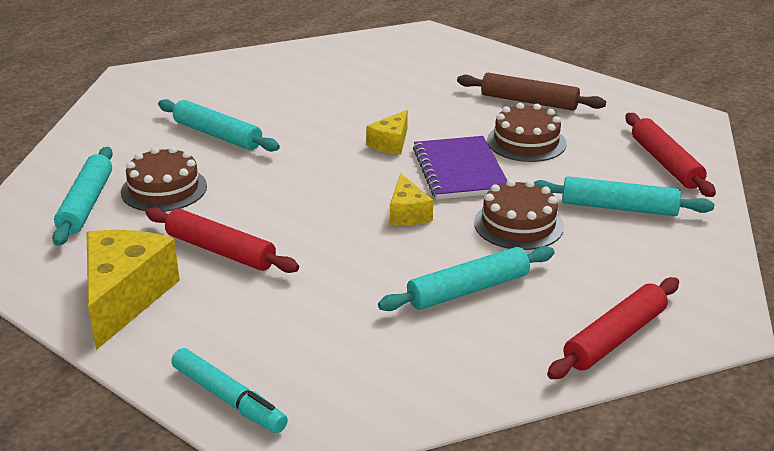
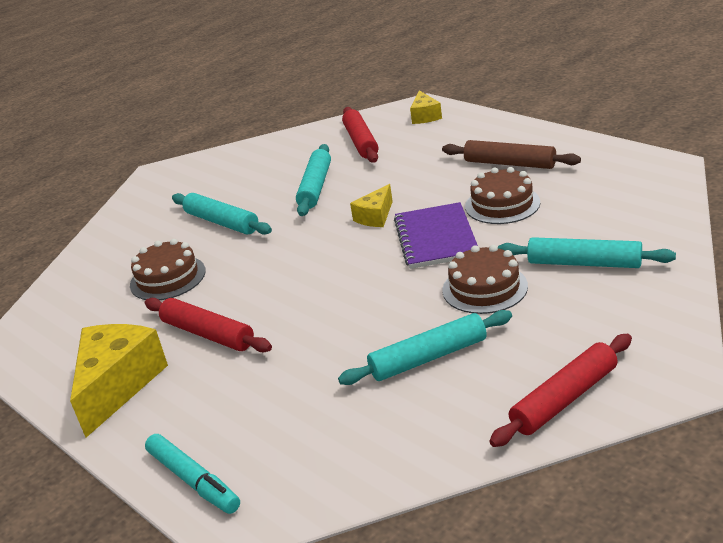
camera: 10 degrees right, 0 degrees up
turquoise rolling pin [52,147,113,246] -> turquoise rolling pin moved to [296,144,331,216]
yellow cheese [390,174,433,226] -> yellow cheese moved to [410,90,442,124]
red rolling pin [626,113,716,197] -> red rolling pin moved to [342,107,378,163]

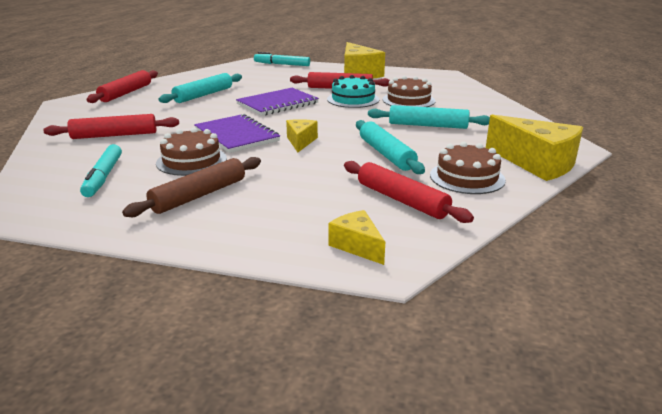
camera: 145 degrees right, 5 degrees down
brown rolling pin [442,140,581,169] -> brown rolling pin turned 45 degrees counterclockwise [122,157,261,217]
brown cake [442,245,528,314] -> brown cake moved to [430,142,506,194]
turquoise rolling pin [498,237,676,268] -> red rolling pin [43,114,179,139]
none -> turquoise marker [80,144,122,197]
none -> purple notebook [236,88,319,116]
none -> turquoise cake [327,75,379,108]
none -> yellow cheese [486,114,583,181]

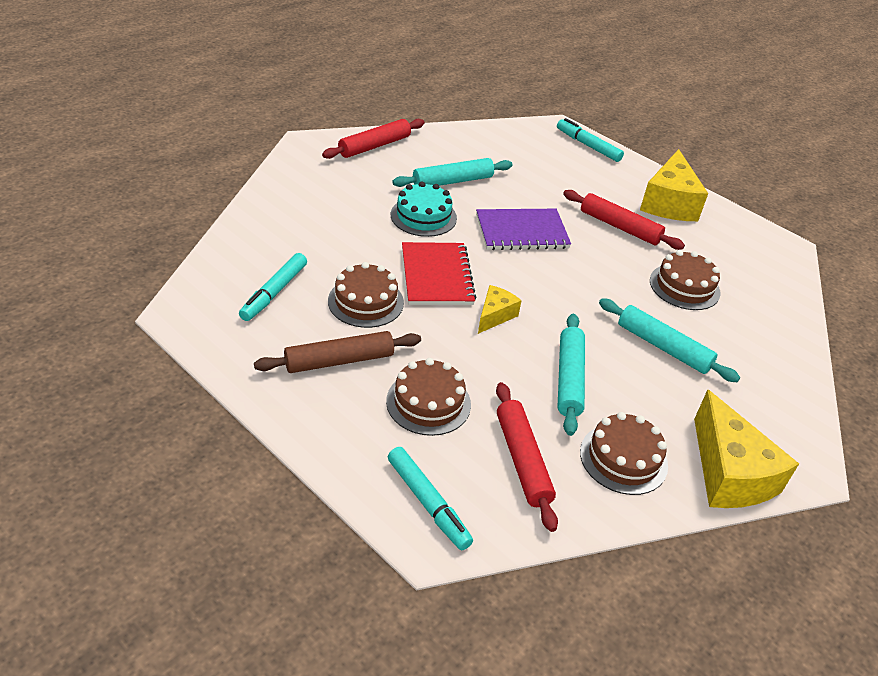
camera: 25 degrees right, 15 degrees up
red rolling pin [43,114,179,139] -> none
purple notebook [194,114,280,153] -> red notebook [402,242,477,305]
turquoise cake [327,75,379,108] -> turquoise cake moved to [391,182,457,237]
yellow cheese [328,210,385,265] -> turquoise marker [388,447,473,550]
none -> brown cake [386,358,471,436]

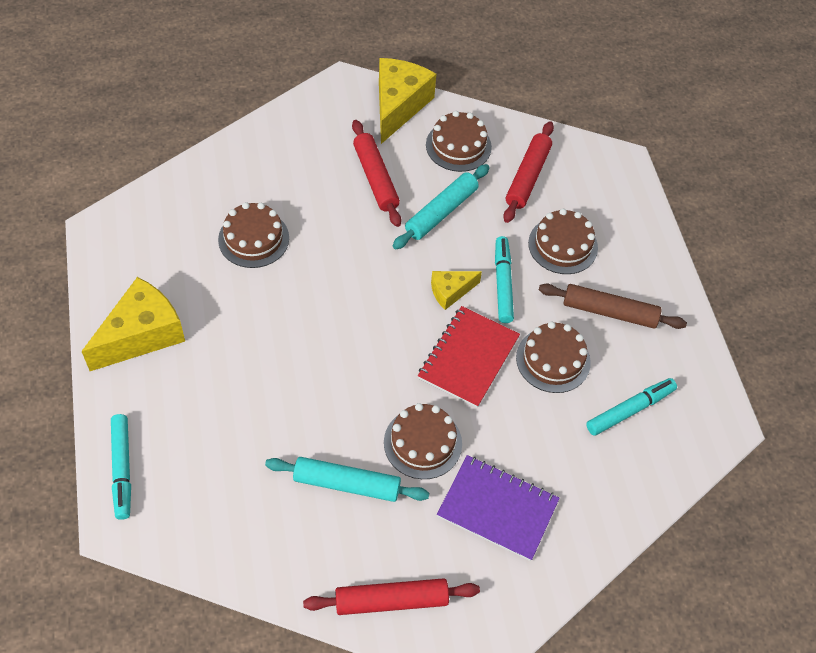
camera: 145 degrees left, 15 degrees up
turquoise marker [388,447,473,550] -> turquoise marker moved to [495,236,514,323]
turquoise cake [391,182,457,237] -> brown cake [384,403,462,479]
purple notebook [476,209,571,250] -> purple notebook moved to [437,455,560,561]
red rolling pin [563,190,685,250] -> red rolling pin moved to [352,120,401,227]
turquoise rolling pin [599,298,740,382] -> none

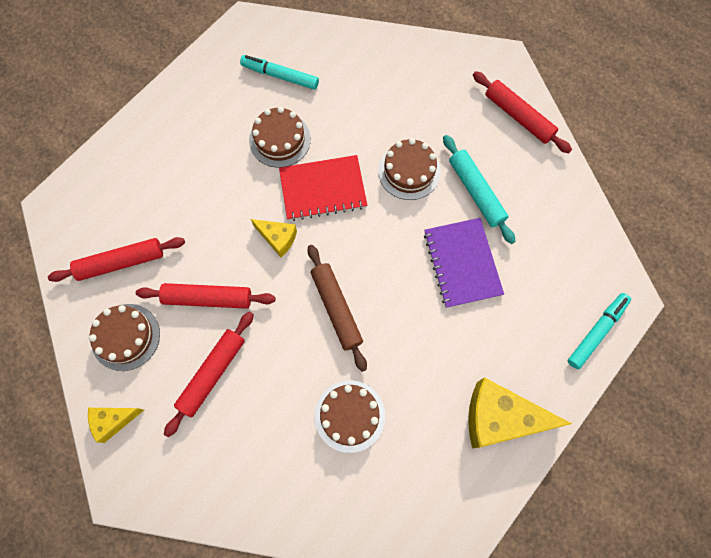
camera: 125 degrees left, 15 degrees up
yellow cheese [379,58,436,144] -> yellow cheese [88,408,144,443], size x0.53
turquoise rolling pin [393,164,490,249] -> red rolling pin [136,283,275,309]
purple notebook [437,455,560,561] -> purple notebook moved to [424,218,504,308]
turquoise marker [495,236,514,323] -> none
brown cake [528,209,598,274] -> none
brown rolling pin [539,284,687,329] -> brown rolling pin moved to [307,245,367,372]

